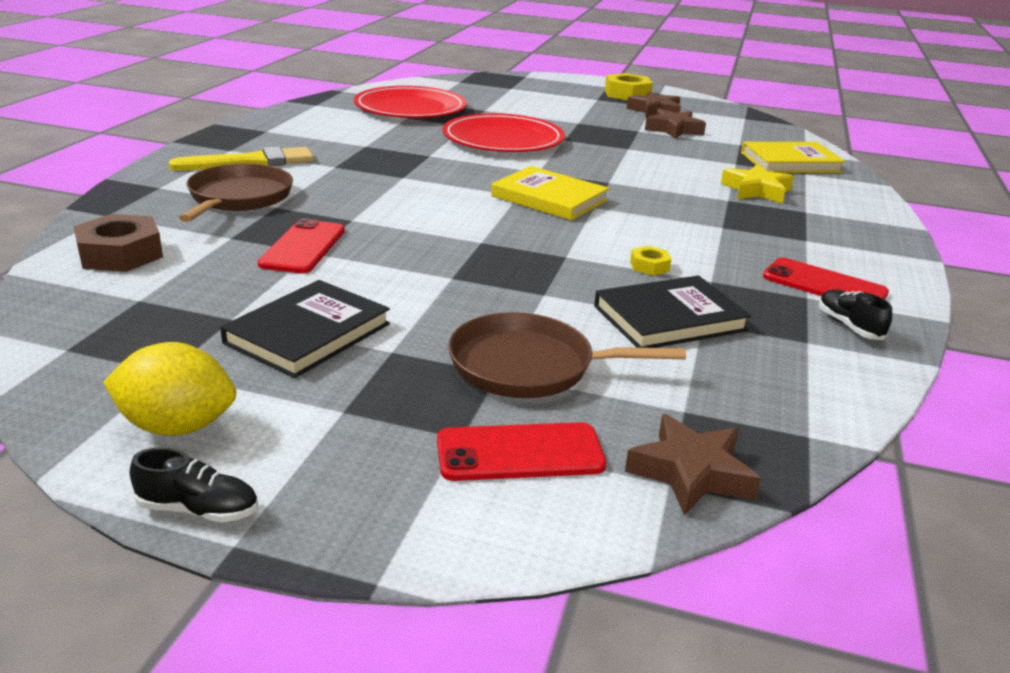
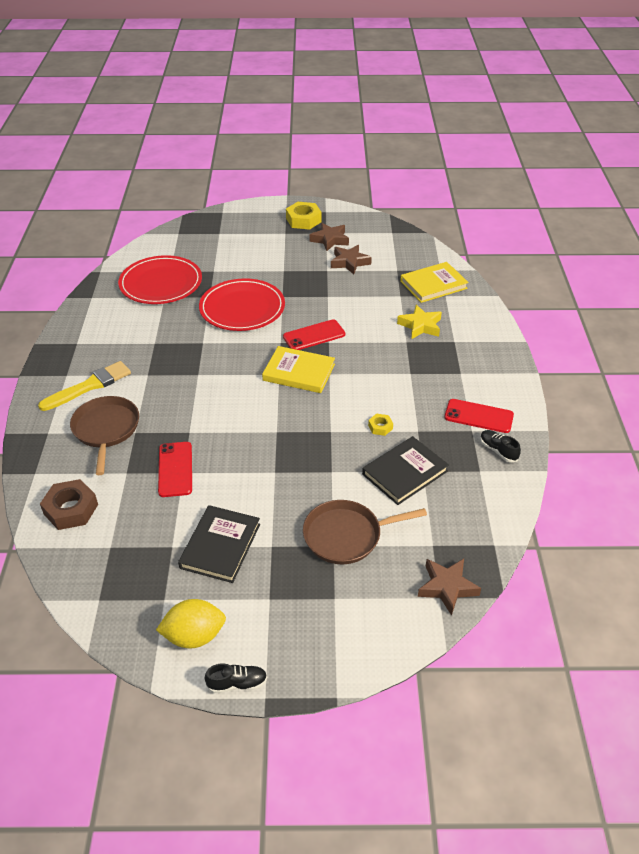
camera: 15 degrees left, 15 degrees up
red phone [437,422,607,481] -> red phone moved to [283,320,345,350]

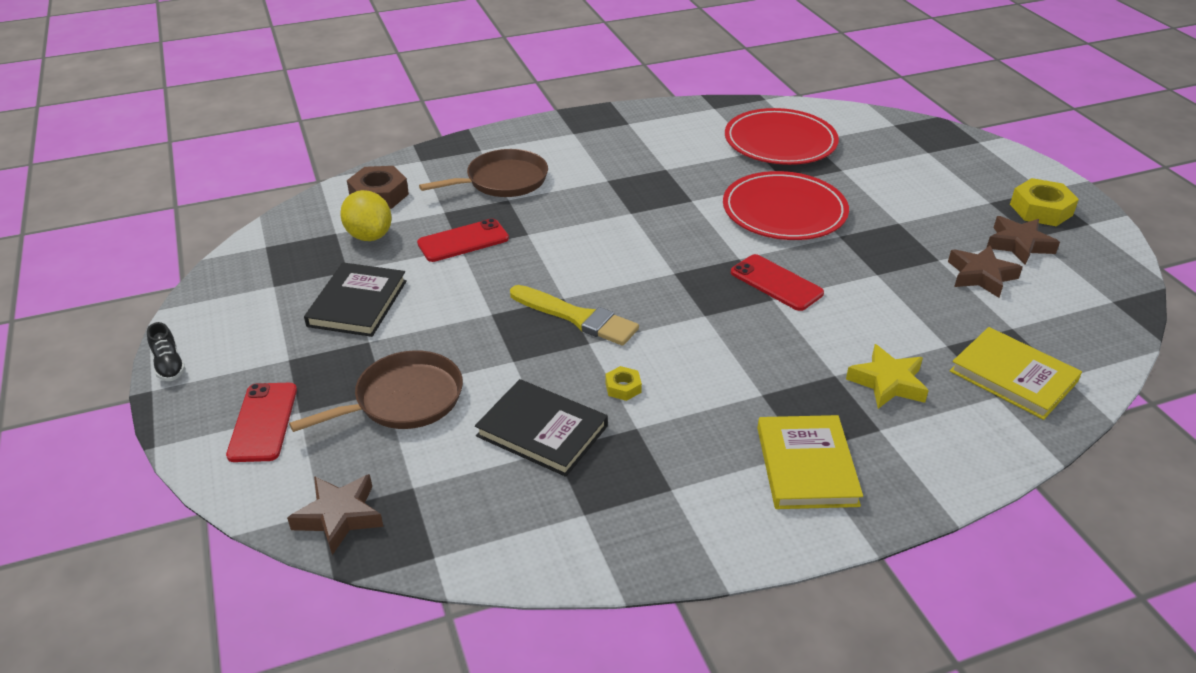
camera: 70 degrees right, 5 degrees down
yellow brush [38,361,131,411] -> yellow brush moved to [510,285,639,346]
yellow lemon [156,599,226,648] -> yellow lemon moved to [340,190,392,241]
black book [178,505,260,583] -> black book turned 75 degrees counterclockwise [304,262,407,337]
yellow book [262,346,335,393] -> yellow book moved to [757,415,863,509]
brown pan [303,500,427,564] -> brown pan turned 90 degrees clockwise [289,350,463,432]
red phone [444,399,514,433] -> red phone moved to [226,383,297,462]
black shoe [480,430,521,463] -> none

